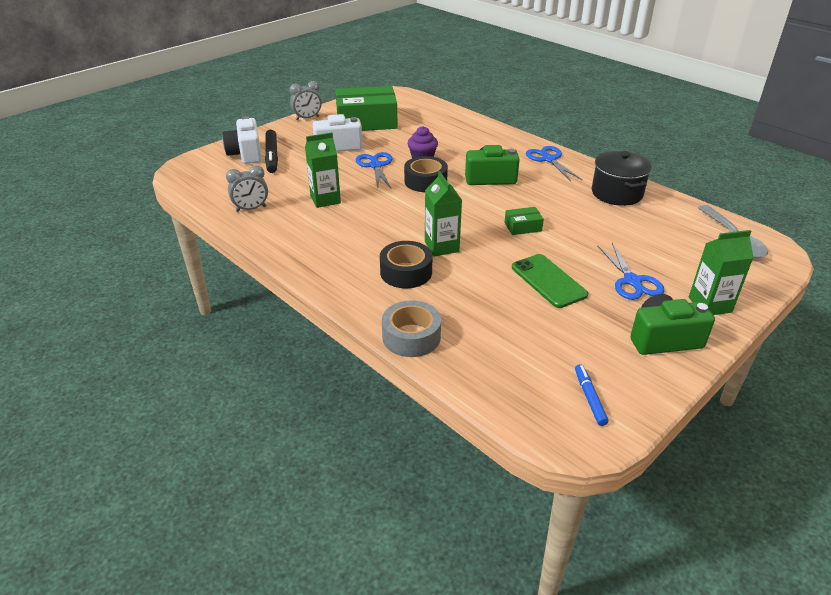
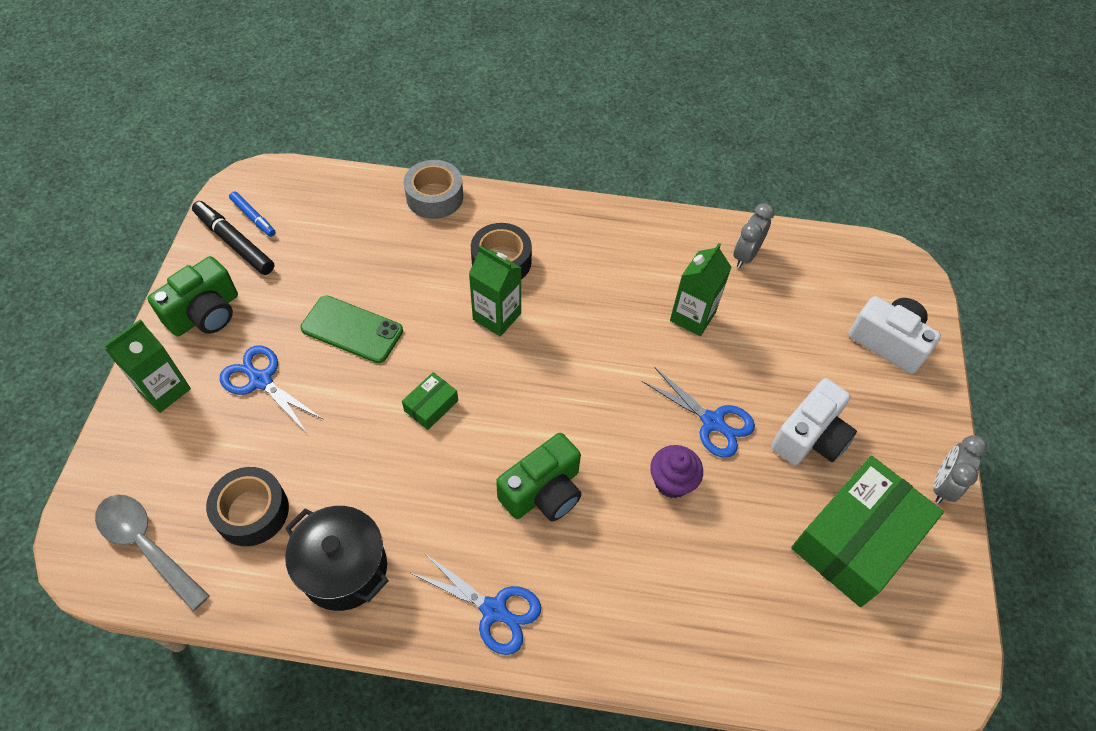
camera: 140 degrees right, 20 degrees up
black marker [265,130,278,173] -> black marker moved to [192,201,274,275]
black tape [404,156,448,192] -> black tape moved to [206,467,289,546]

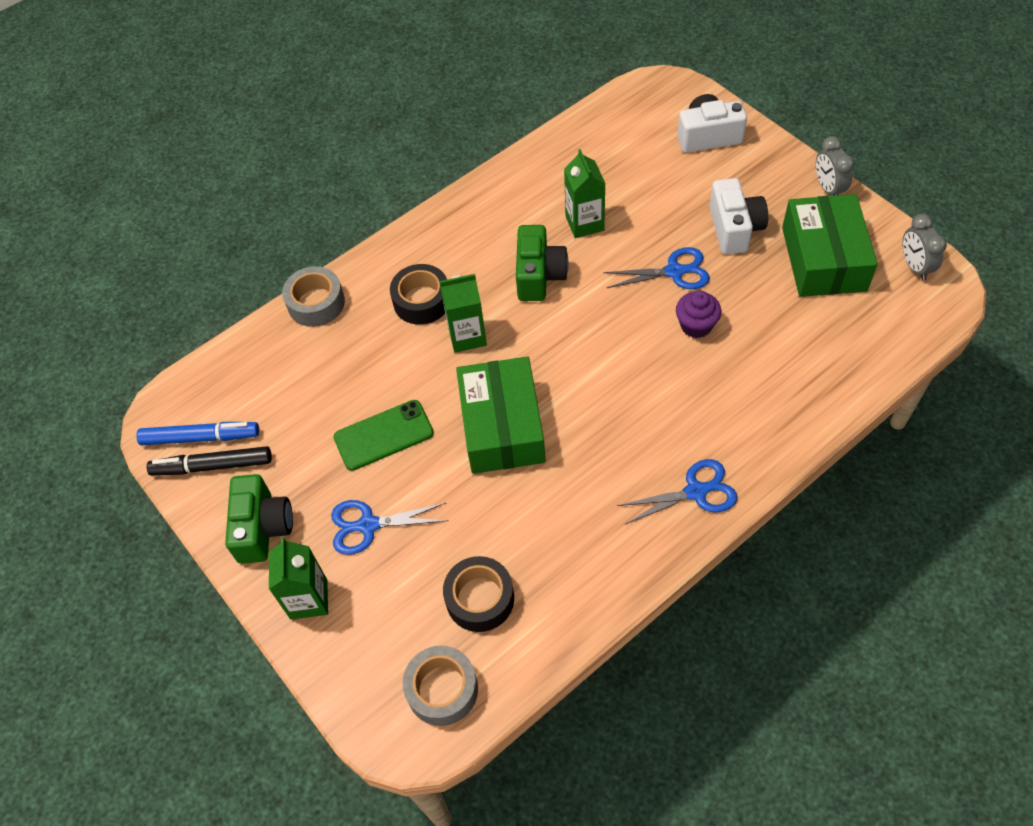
camera: 40 degrees left, 0 degrees up
grey spoon [95,495,210,611] -> grey tape [403,646,478,726]
blue marker [229,191,276,237] -> blue marker [136,422,259,445], size x1.65
black pot [285,506,389,611] -> none
green box [402,372,458,430] -> green box [456,356,546,474], size x2.34
green camera [496,433,582,521] -> green camera moved to [516,225,568,301]
grey clock [733,203,774,268] -> grey clock moved to [903,214,947,280]

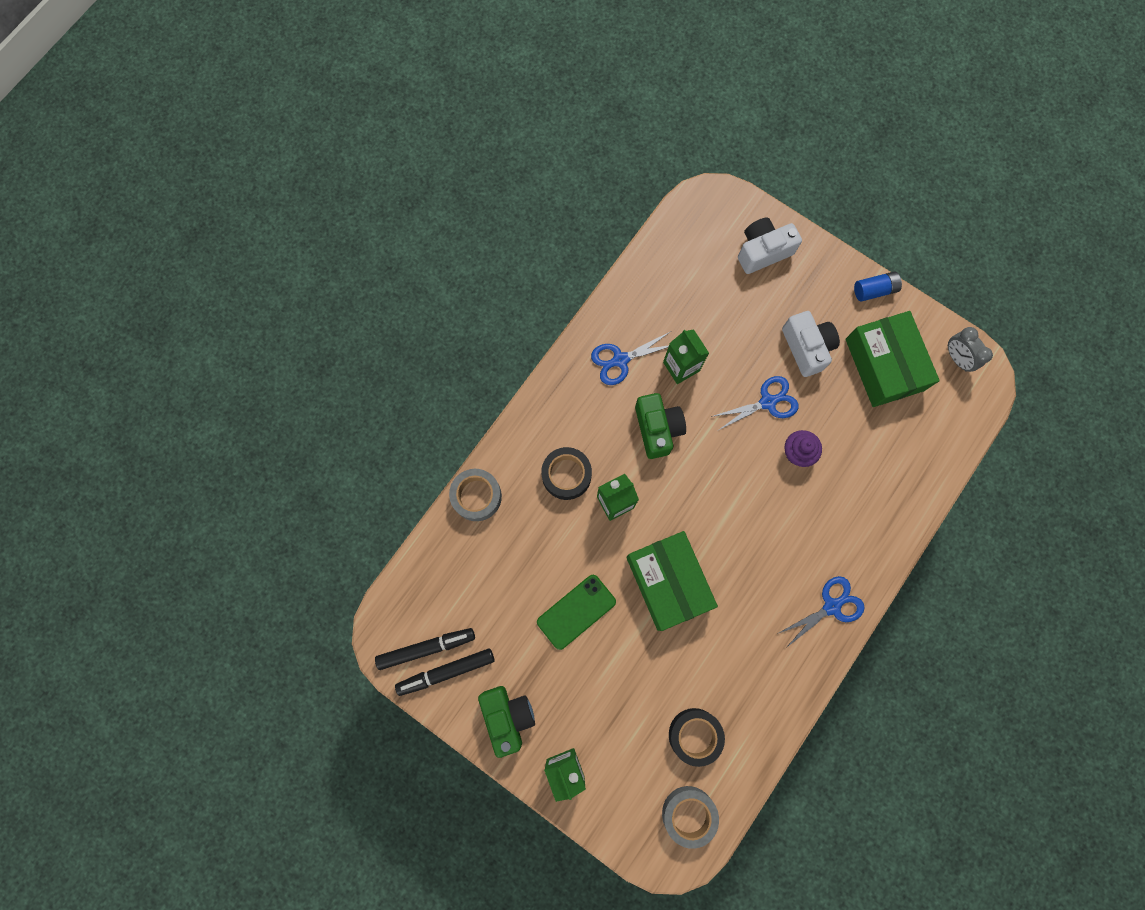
camera: 20 degrees left, 20 degrees up
blue marker [136,422,259,445] -> black marker [375,628,475,670]
blue scissors [331,500,449,555] -> blue scissors moved to [591,332,670,385]
grey clock [816,136,855,196] -> blue battery [854,271,902,302]

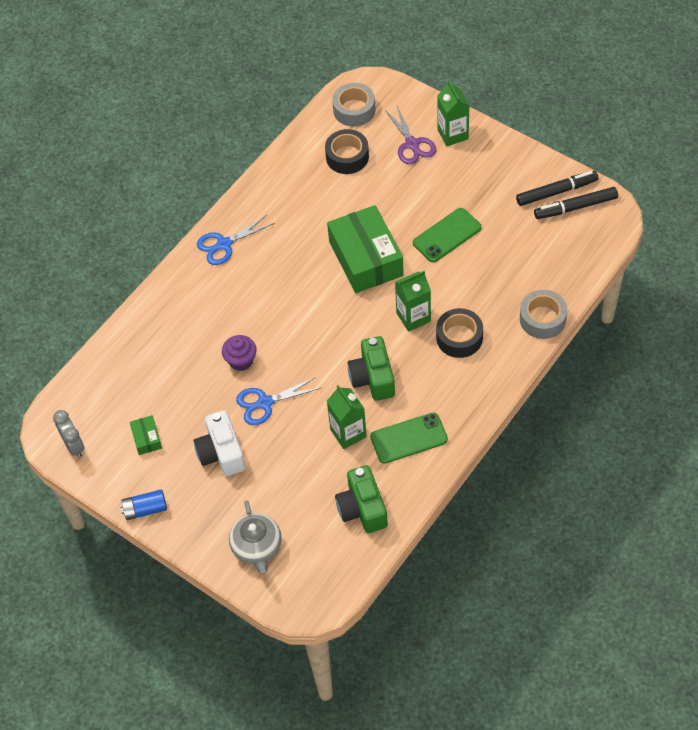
camera: 175 degrees left, 20 degrees down
green camera [478,686,535,758] -> green camera moved to [335,465,388,533]
blue scissors [591,332,670,385] -> green phone [370,412,448,464]
white camera [738,217,802,274] -> grey teapot [229,500,282,574]
green box [845,311,940,407] -> green box [130,415,162,455], size x0.43
none -> purple scissors [385,105,436,164]

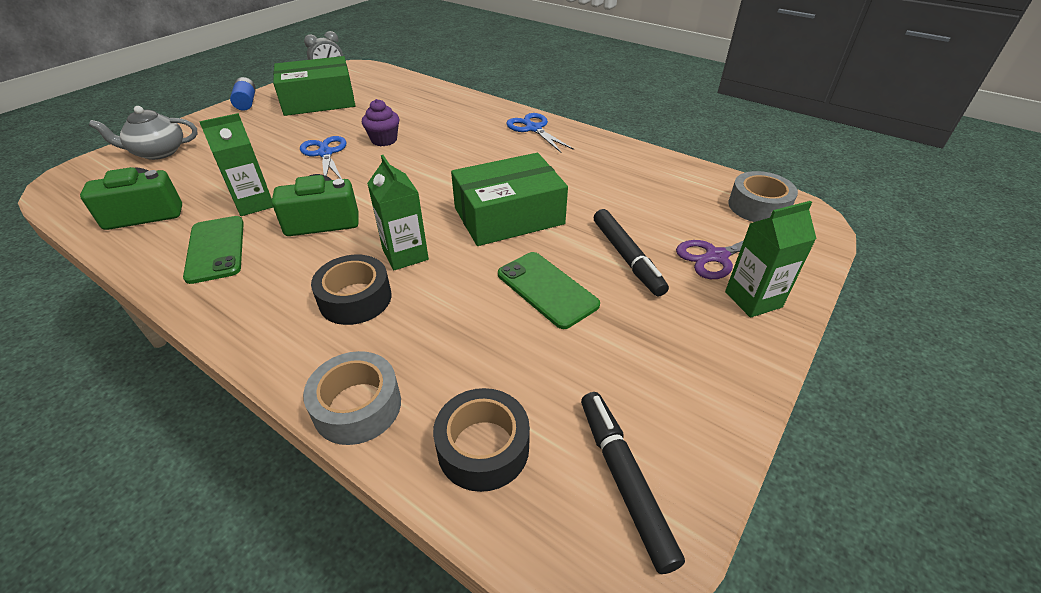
camera: 85 degrees right, 15 degrees down
green box [130,415,162,455] -> green box [273,56,356,116], size x2.34
white camera [194,410,246,476] -> none
black tape [325,129,369,174] -> black tape moved to [433,388,530,492]
black marker [516,171,598,206] -> black marker moved to [594,209,669,297]

